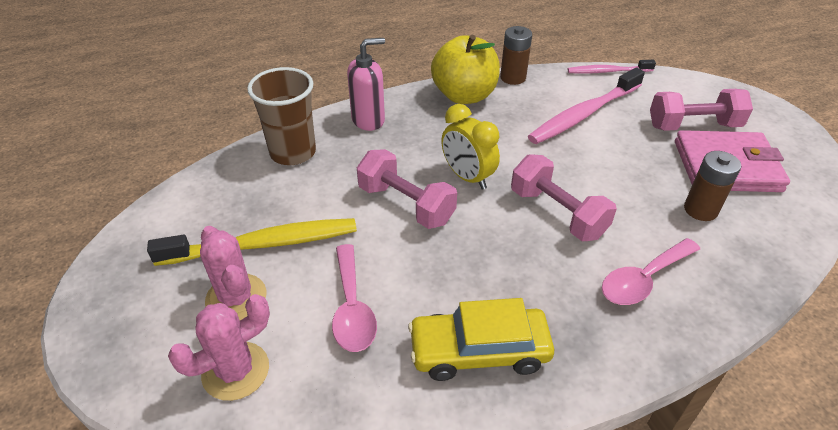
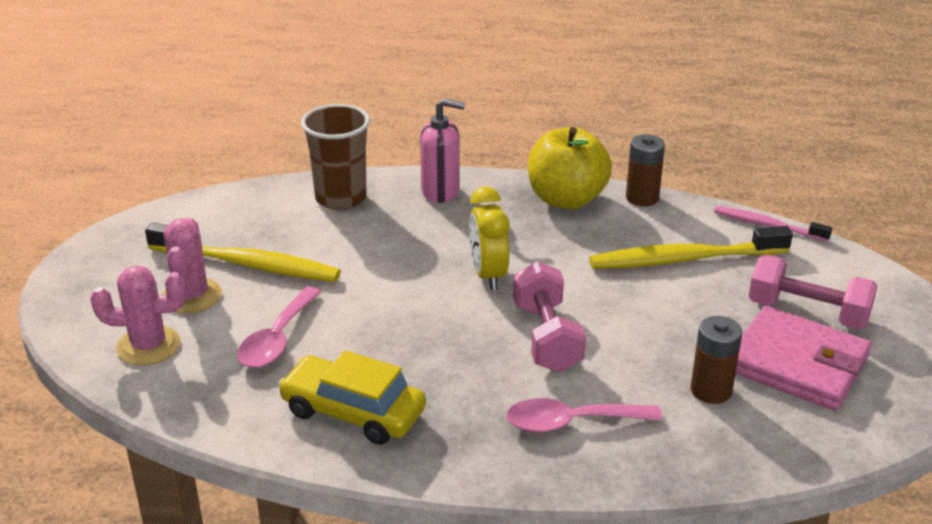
camera: 30 degrees right, 10 degrees down
pink dumbbell [357,149,457,229] -> none
pink toothbrush [528,67,645,144] -> yellow toothbrush [589,226,793,269]

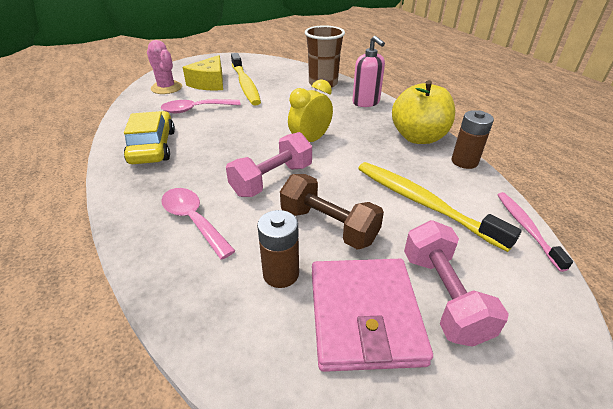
camera: 55 degrees right, 5 degrees up
pink cactus [162,217,222,314] -> yellow cheese [183,55,223,91]
none -> brown dumbbell [280,174,384,250]

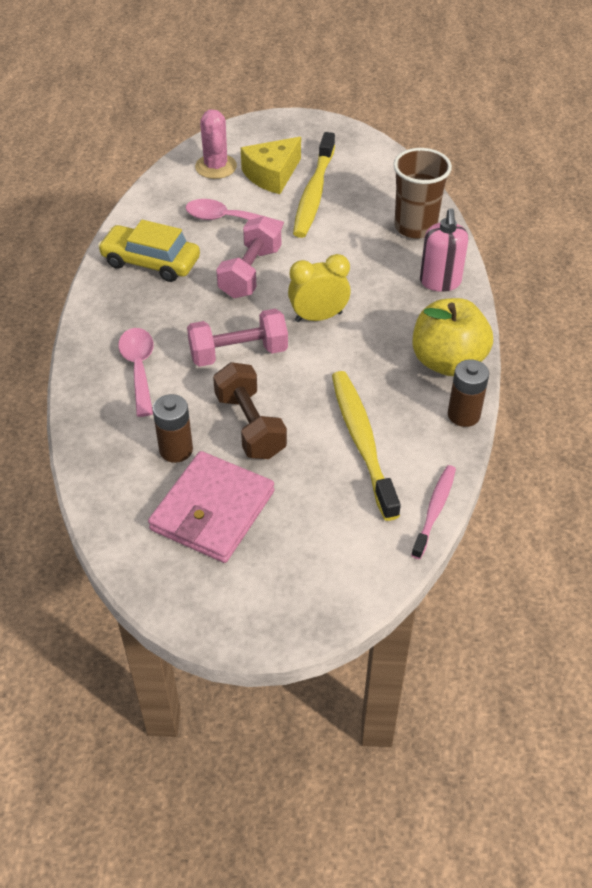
camera: 30 degrees right, 10 degrees up
yellow car [124,111,175,164] -> yellow car turned 90 degrees counterclockwise [98,220,200,282]
pink dumbbell [404,220,509,347] -> pink dumbbell moved to [216,216,281,298]

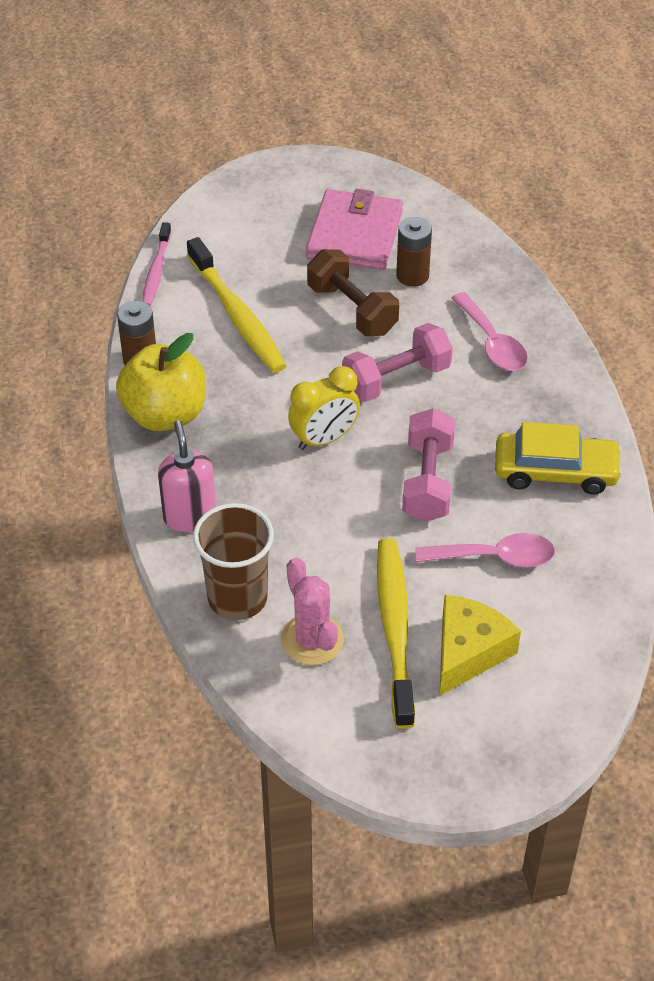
camera: 165 degrees right, 0 degrees up
pink cactus [195,109,237,179] -> pink cactus moved to [281,557,344,665]

